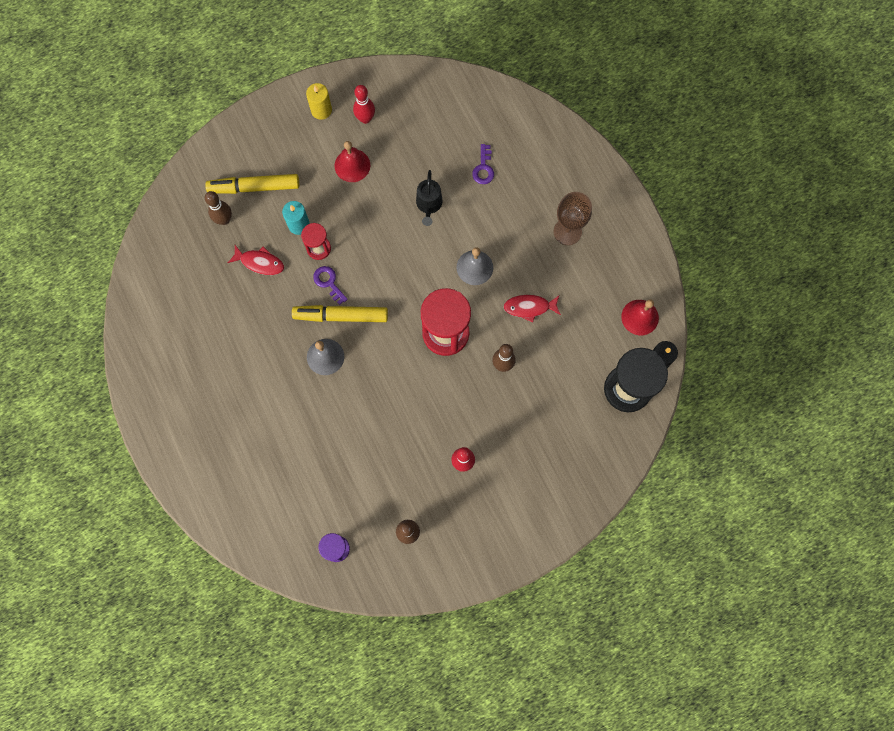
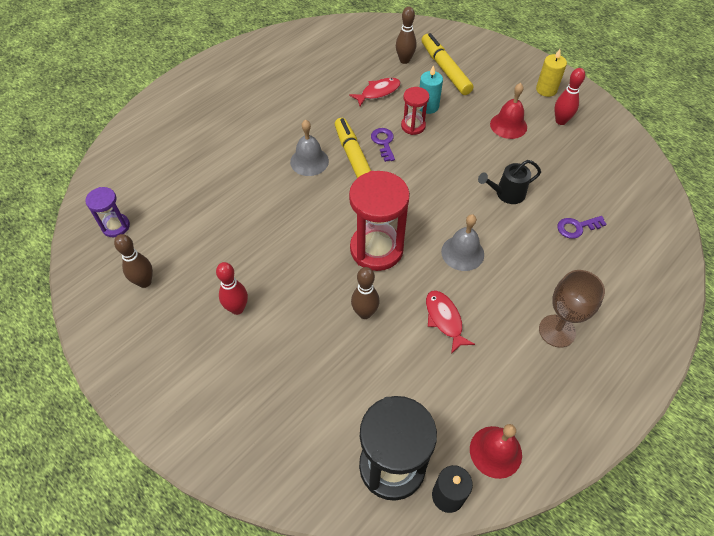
camera: 70 degrees right, 20 degrees down
red fish [228,245,284,275] -> red fish turned 120 degrees counterclockwise [349,78,401,106]
purple key [313,266,348,305] -> purple key turned 45 degrees counterclockwise [371,128,395,162]

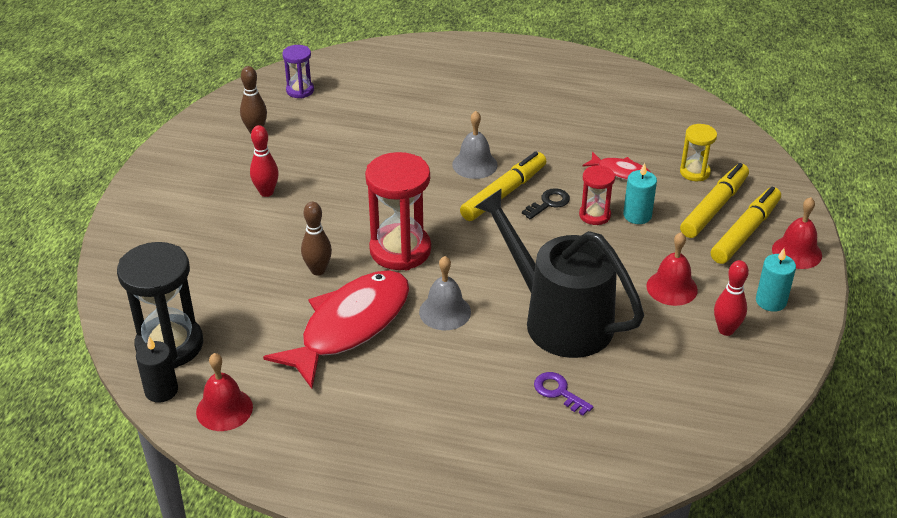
camera: 60 degrees right, 15 degrees down
purple key [371,128,395,162] -> black key [522,188,570,219]
brown bowling pin [396,7,416,64] -> yellow hourglass [680,124,717,181]
red fish [426,290,475,354] -> red fish [263,270,409,389], size x2.14
black watering can [478,160,541,204] -> black watering can [475,188,644,358], size x2.28
yellow candle [536,49,567,97] -> turquoise candle [756,248,796,312]
brown goblet [539,270,605,348] -> none
none -> yellow marker [711,187,781,264]
none -> red bell [772,197,822,269]

